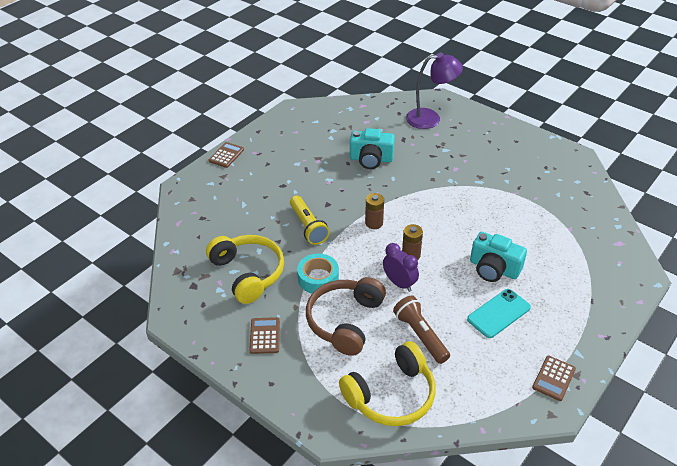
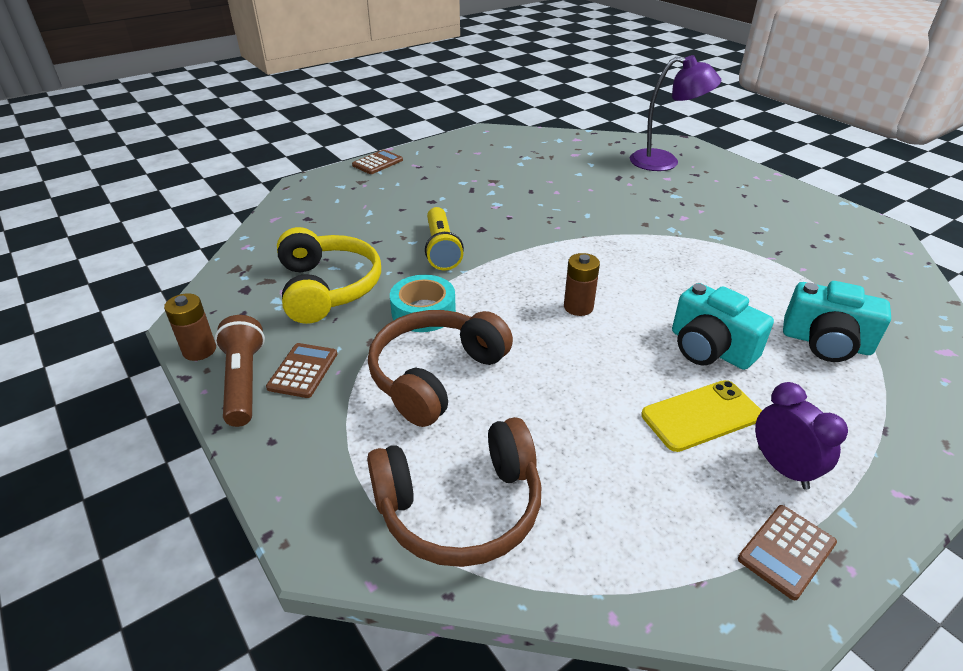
camera: 15 degrees right, 5 degrees down
yellow headphones [339,341,436,426] -> brown headphones [367,417,541,567]
turquoise camera [350,128,395,169] -> turquoise camera moved to [783,281,891,362]
brown battery [365,193,384,229] -> brown battery moved to [164,293,216,361]
purple clock [383,243,419,292] -> purple clock moved to [755,382,848,490]
brown flashlight [393,296,450,364] -> brown flashlight moved to [215,315,265,427]
turquoise phone [467,289,531,338] -> yellow phone [641,380,762,452]

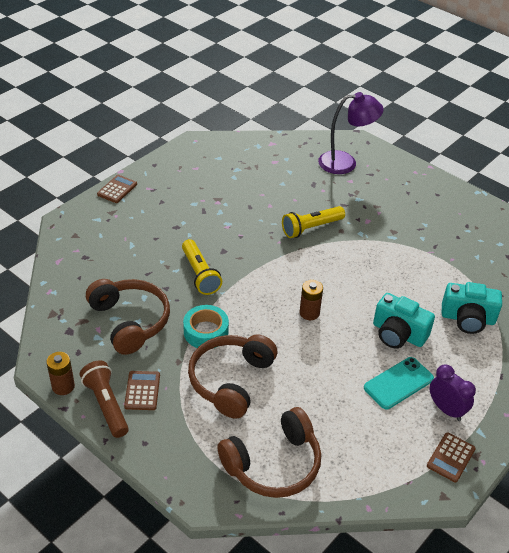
camera: 15 degrees left, 5 degrees up
yellow headphones [277,227,381,324] -> brown headphones [86,279,170,355]
yellow phone [641,380,762,452] -> turquoise phone [364,357,434,409]
none -> yellow flashlight [282,206,345,238]

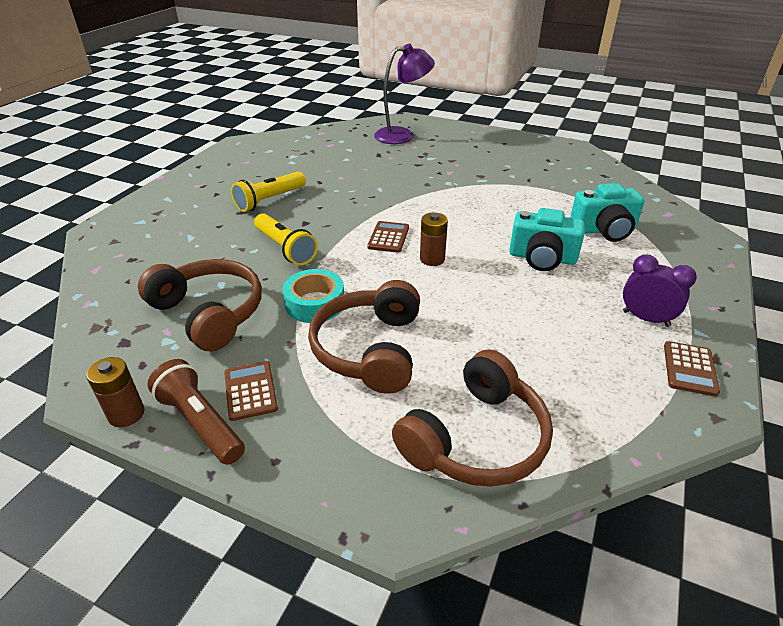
camera: 15 degrees left, 5 degrees down
brown calculator [97,175,137,203] -> brown calculator moved to [367,221,409,253]
yellow flashlight [282,206,345,238] -> yellow flashlight moved to [231,172,306,212]
turquoise phone [364,357,434,409] -> none

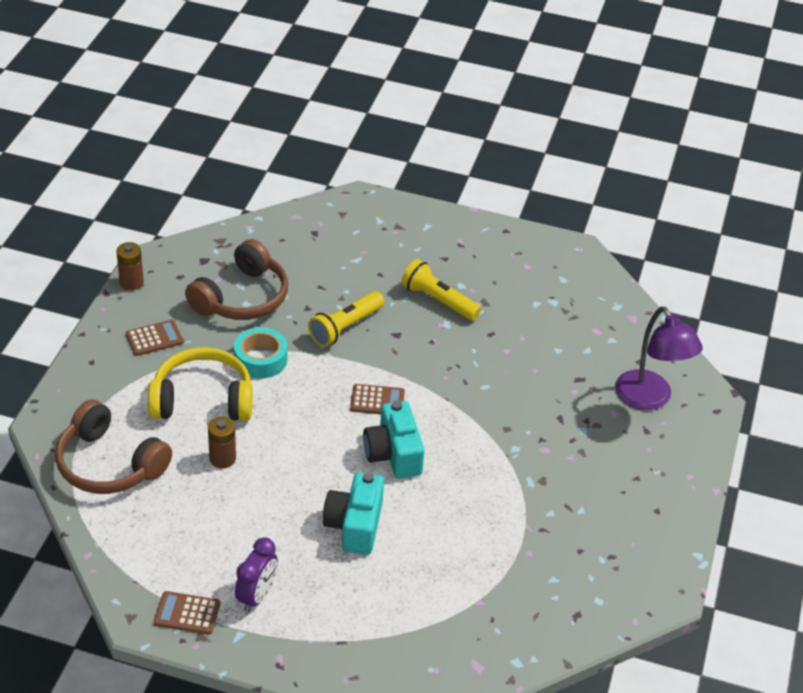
camera: 80 degrees right, 5 degrees up
brown flashlight [147,359,245,465] -> none
brown headphones [308,280,420,394] -> yellow headphones [148,347,252,421]
brown battery [420,213,448,266] -> brown battery moved to [208,417,236,468]
turquoise camera [570,183,644,242] -> turquoise camera moved to [363,401,425,479]

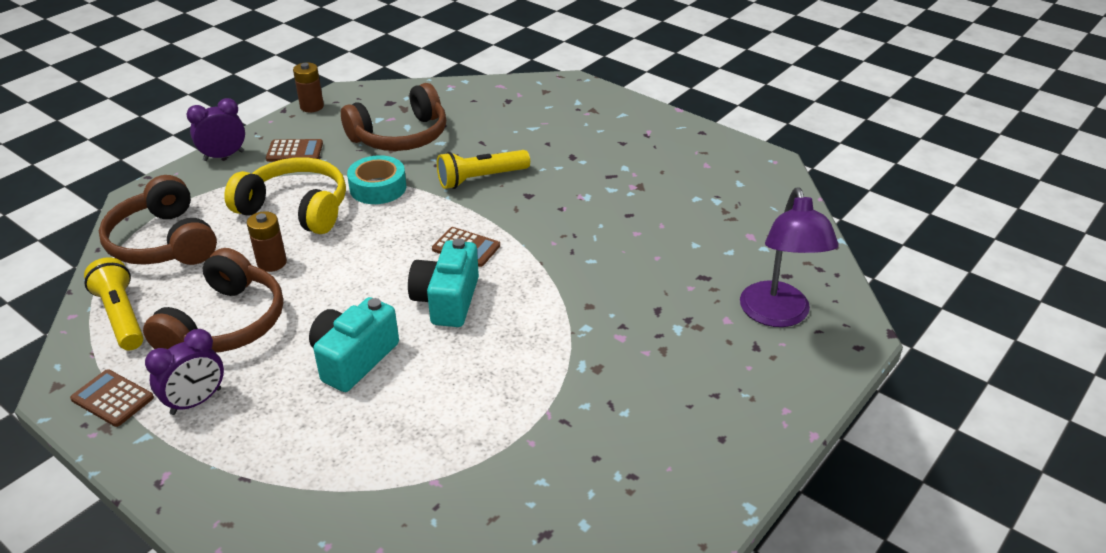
camera: 25 degrees right, 5 degrees down
yellow flashlight [401,259,481,321] -> yellow flashlight moved to [84,257,144,350]
none -> brown headphones [143,248,283,353]
none -> purple clock [187,98,245,161]

